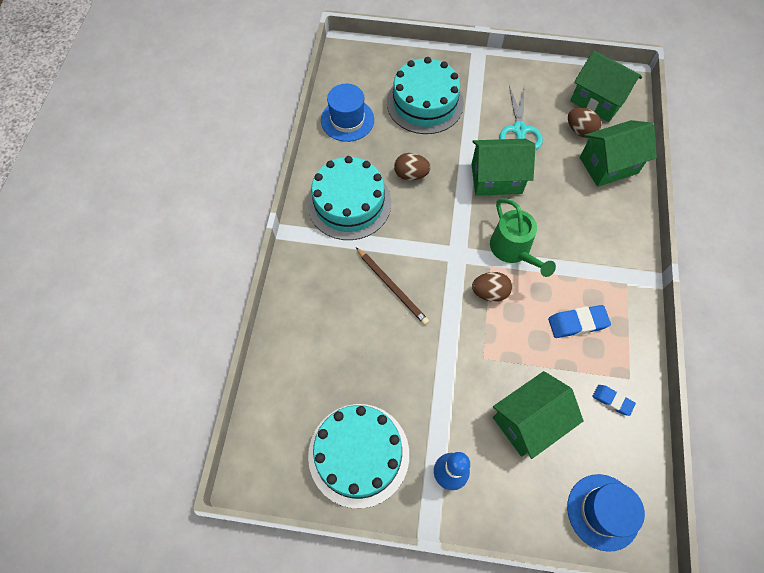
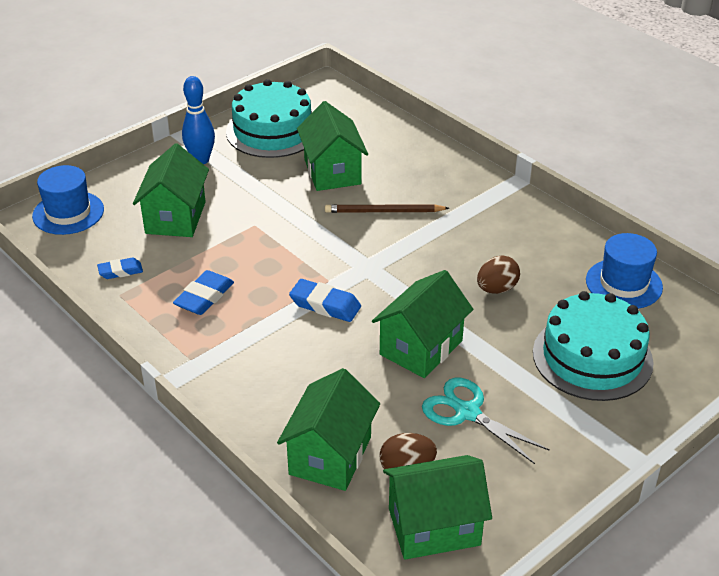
camera: 130 degrees right, 25 degrees down
turquoise cake [307,156,391,240] -> none
brown egg [472,272,512,302] -> none
green watering can [490,198,556,277] -> blue eraser [289,279,361,322]
none -> green house [297,101,368,191]

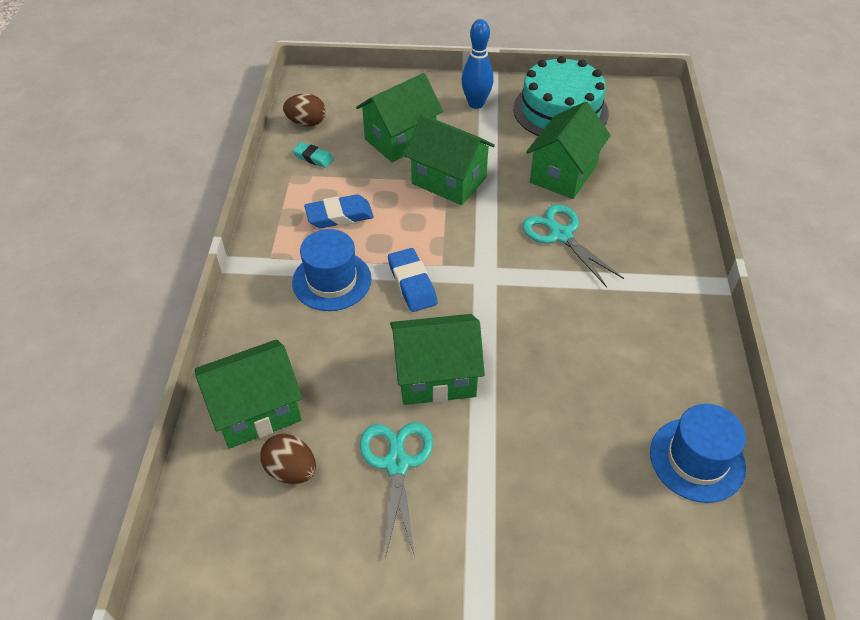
camera: 45 degrees right, 10 degrees up
blue hat [32,165,104,235] -> blue hat moved to [292,229,372,311]
blue eraser [97,258,143,279] -> turquoise eraser [293,142,334,168]
brown pencil [325,204,449,213] -> turquoise scissors [522,204,624,287]
green house [383,455,492,560] -> green house moved to [404,114,495,205]
brown egg [477,255,520,294] -> brown egg moved to [283,93,326,126]
turquoise cake [533,291,654,401] -> none

